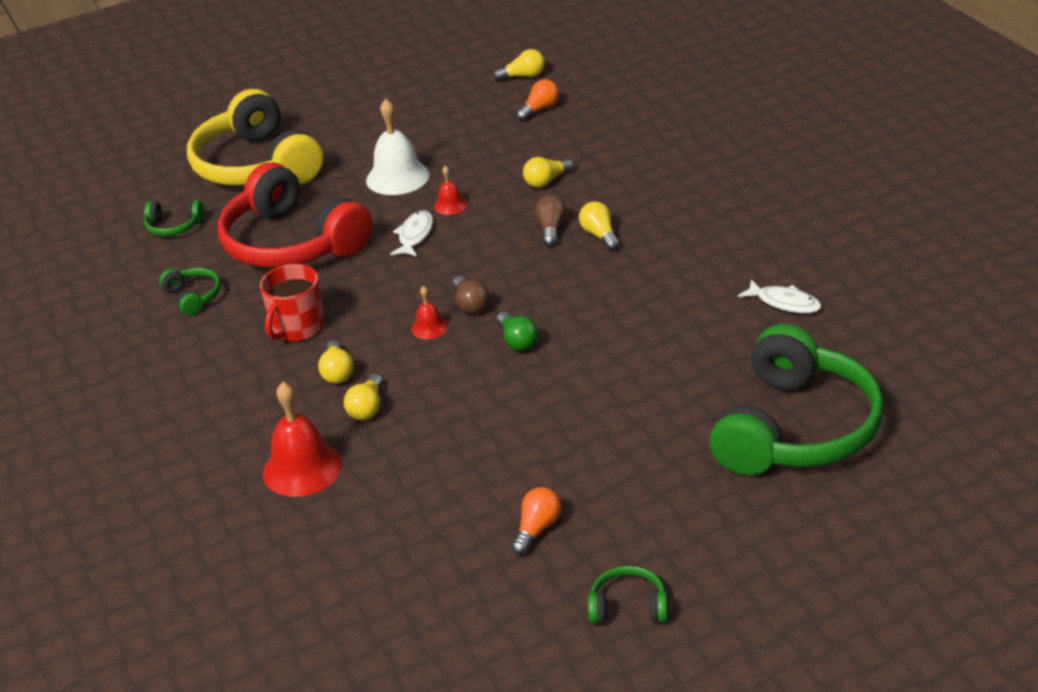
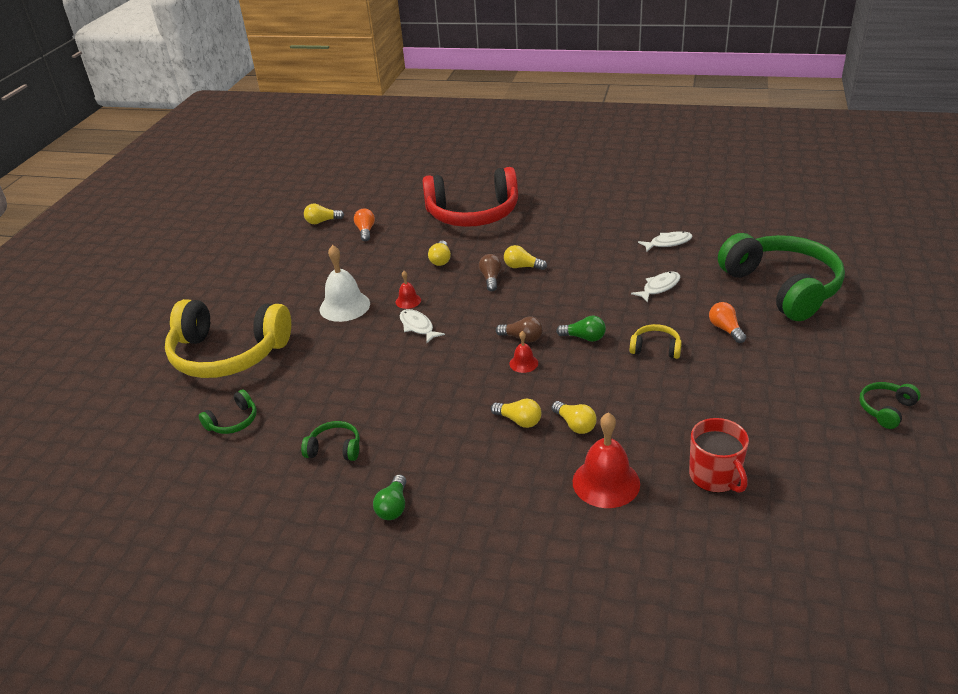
camera: 50 degrees left, 0 degrees up
red headphones [218,162,372,268] -> red headphones moved to [423,167,518,227]
red mug [260,264,324,342] -> red mug moved to [689,418,749,493]
yellow light bulb [493,49,545,81] -> yellow light bulb turned 135 degrees counterclockwise [304,204,344,224]
orange light bulb [512,487,561,555] -> orange light bulb moved to [709,302,746,343]
brown light bulb [535,195,566,246] -> brown light bulb turned 45 degrees clockwise [479,254,502,291]
none -> green light bulb [373,474,406,520]
none -> yellow headphones [630,324,682,359]
none -> white fish [631,272,680,303]

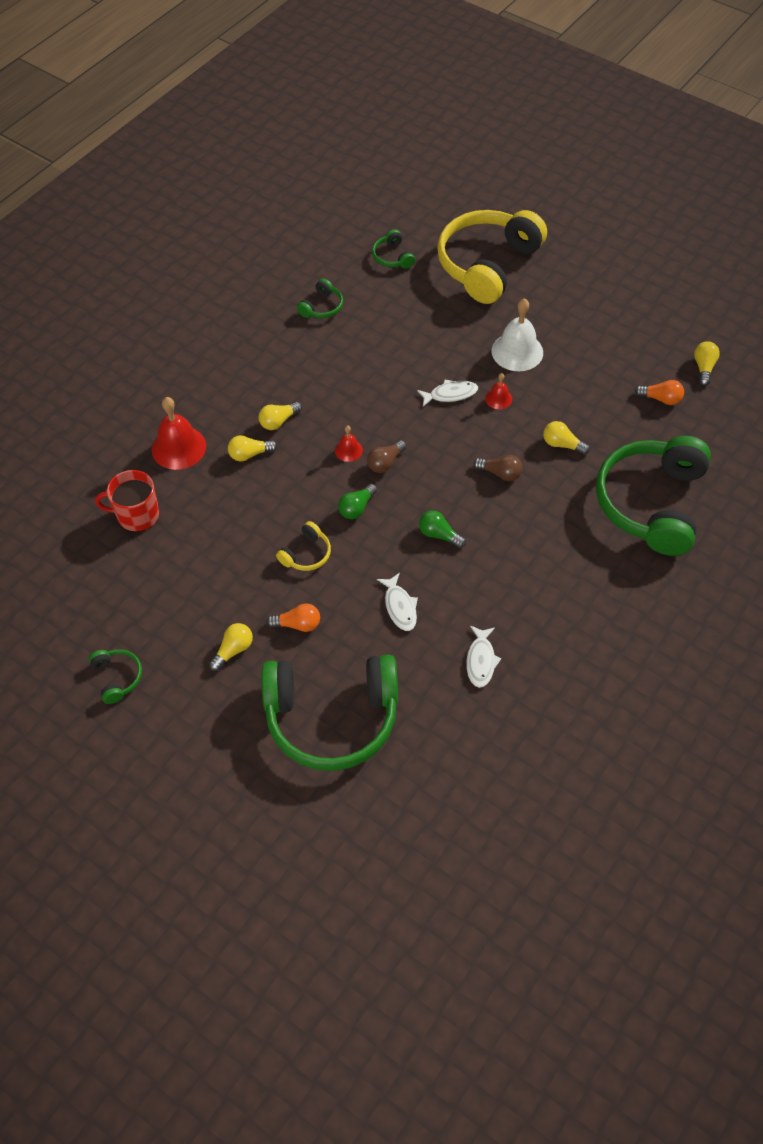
camera: 110 degrees right, 20 degrees up
green light bulb [373,474,406,520] -> green light bulb moved to [419,510,466,548]
red headphones [423,167,518,227] -> green headphones [596,436,711,556]
yellow light bulb [504,245,547,270] -> yellow light bulb moved to [209,623,253,671]

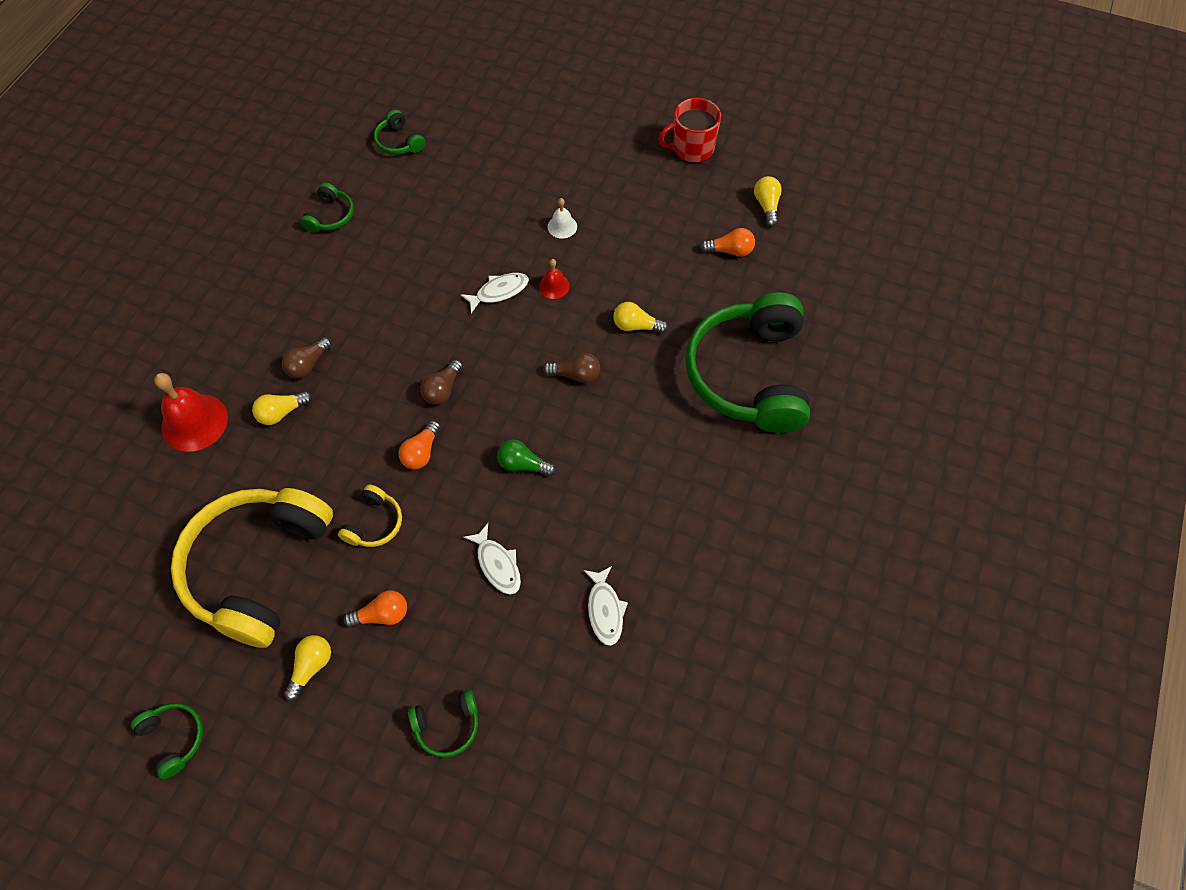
camera: 15 degrees left, 5 degrees up
red mug [95,470,159,532] -> red mug moved to [659,98,721,163]
yellow light bulb [258,402,302,430] -> brown light bulb [282,337,332,379]
green headphones [261,655,398,771] -> green headphones [408,689,478,758], size x0.41
red bell [335,425,363,462] -> none
green light bulb [338,484,377,519] -> orange light bulb [398,420,441,469]
yellow headphones [437,210,547,304] -> yellow headphones moved to [171,488,333,648]
white bell [492,298,543,371] -> white bell [548,198,577,239], size x0.51

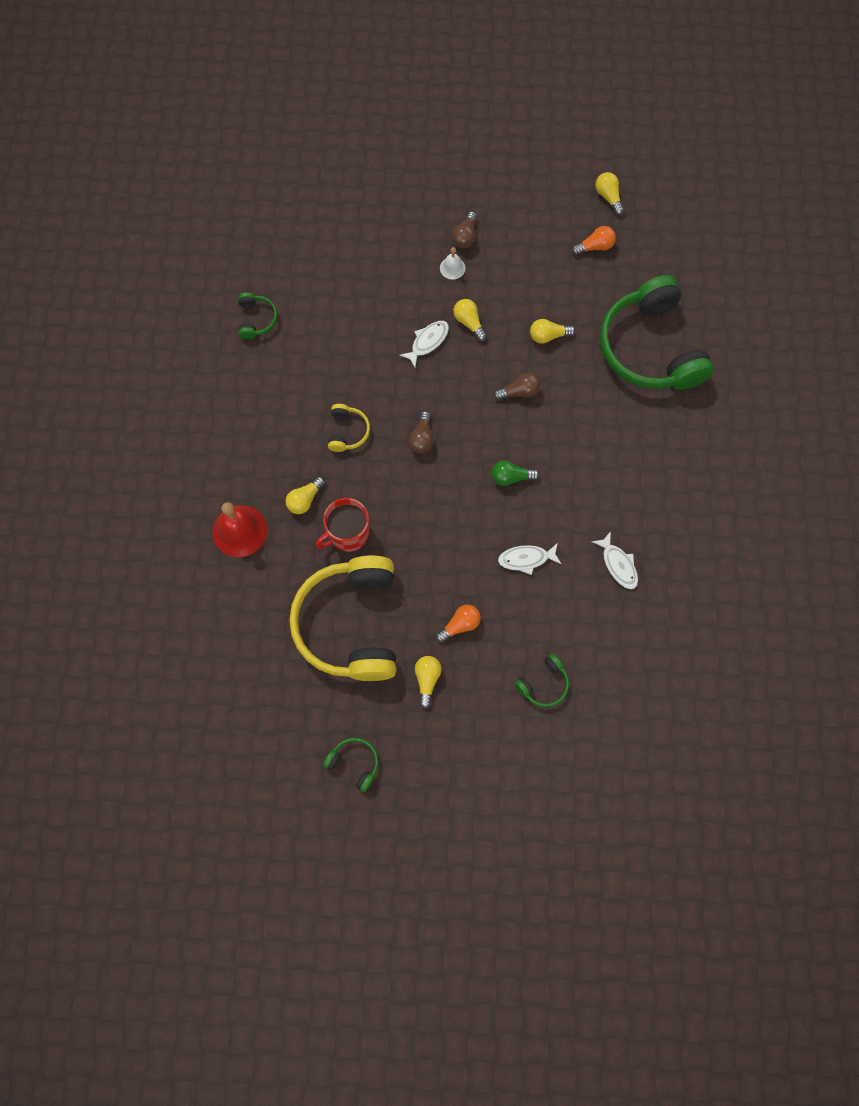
camera: 20 degrees left, 10 degrees up
brown light bulb [282,337,332,379] -> brown light bulb moved to [452,211,477,249]
yellow headphones [338,484,402,547] -> yellow headphones moved to [328,404,370,452]
green headphones [374,110,425,155] -> none
orange light bulb [398,420,441,469] -> none
white fish [463,523,521,595] -> white fish turned 135 degrees clockwise [498,543,561,575]
red bell [539,259,570,299] -> yellow light bulb [453,299,487,341]
red mug [659,98,721,163] -> red mug moved to [316,498,369,552]

